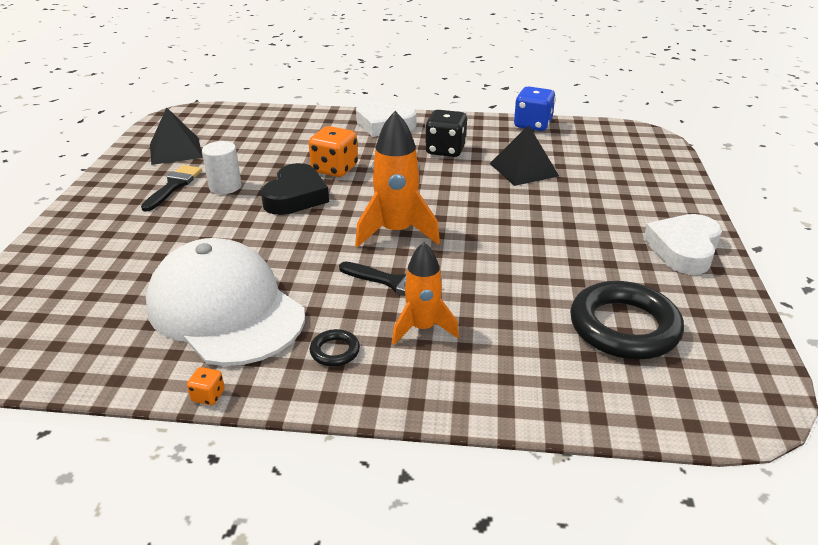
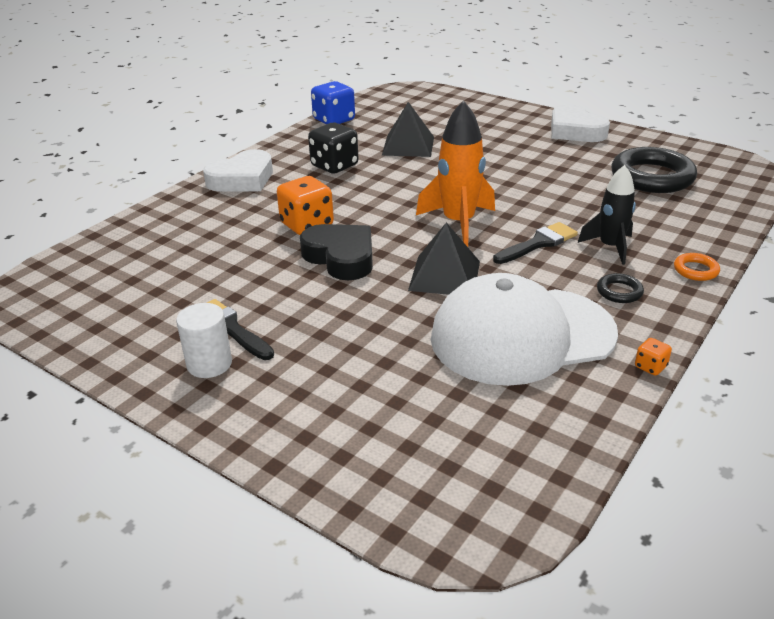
camera: 60 degrees left, 0 degrees up
black pyramid [150,107,203,165] -> black pyramid moved to [408,222,480,295]
white cylinder [202,141,242,194] -> white cylinder moved to [176,303,232,378]
orange rocket [392,242,459,345] -> black rocket [578,165,636,265]
none -> orange ring [674,253,720,281]

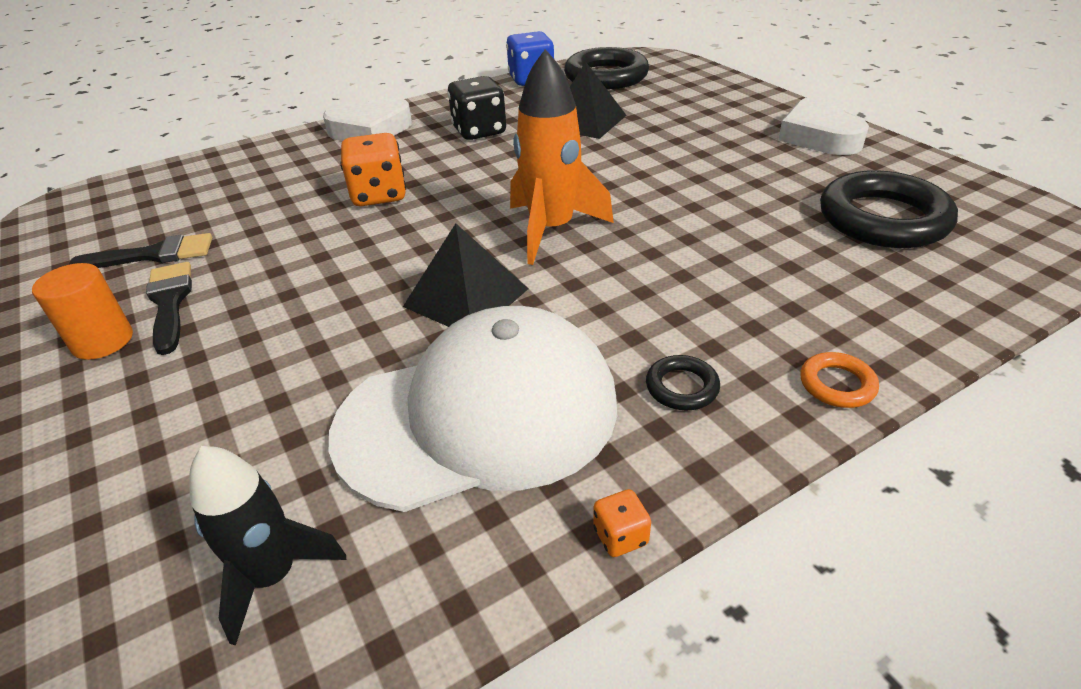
camera: 25 degrees right, 5 degrees up
white cylinder [176,303,232,378] -> orange cylinder [32,263,133,360]
black heart [300,224,373,280] -> none
white cap [431,273,618,386] -> white cap turned 150 degrees clockwise [329,306,617,512]
black brush [493,222,578,264] -> black brush moved to [69,233,212,268]
black rocket [578,165,636,265] -> black rocket moved to [189,446,346,645]
none -> black ring [564,47,649,89]

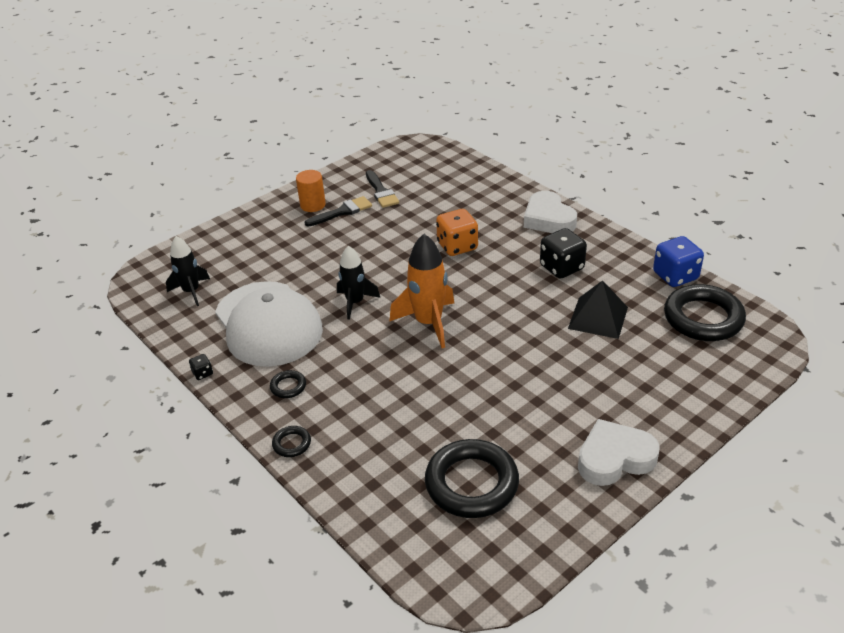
camera: 80 degrees right, 0 degrees up
black pyramid [403,223,528,327] -> black rocket [337,246,380,320]
orange dice [593,489,651,557] -> black dice [189,354,213,380]
orange ring [800,352,879,408] -> black ring [272,426,311,457]

